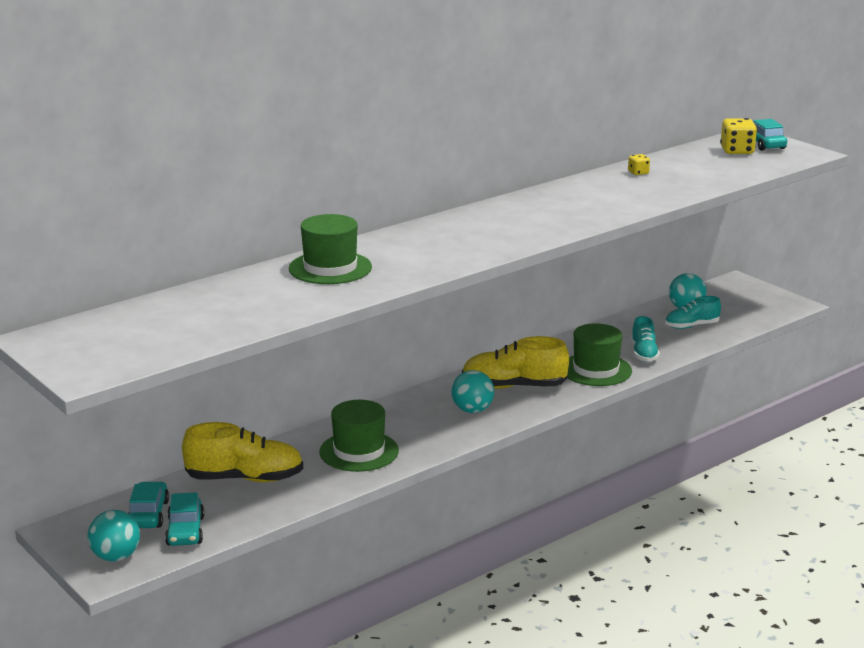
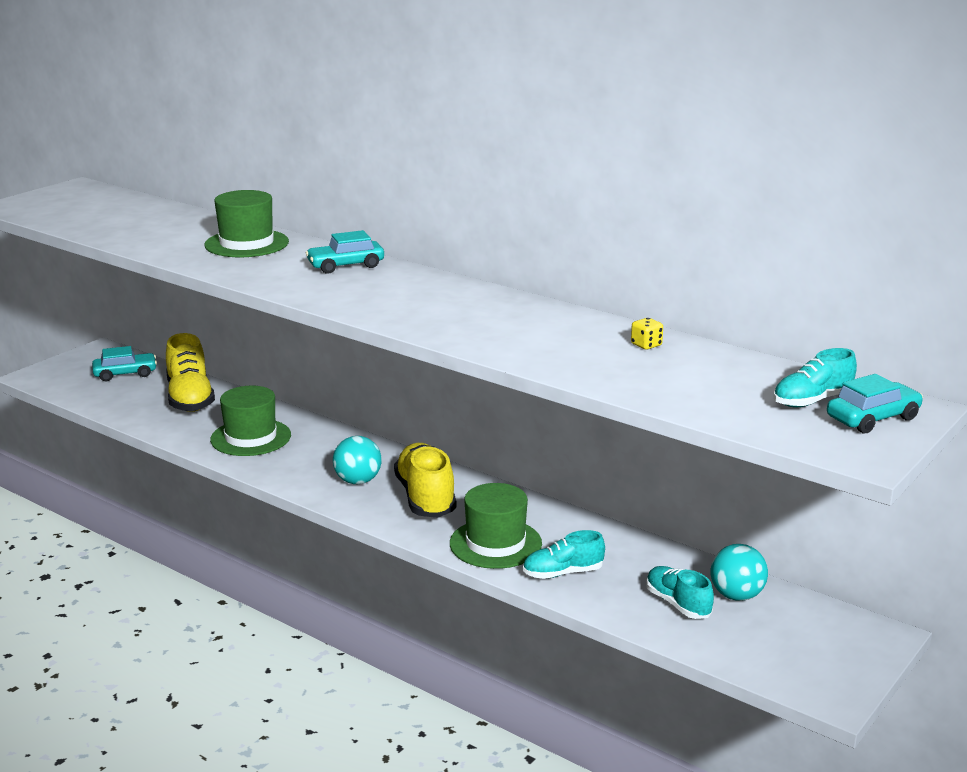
camera: 75 degrees right, 0 degrees up
turquoise ball [87,510,140,561] -> none
turquoise car [165,492,205,546] -> turquoise car moved to [306,230,384,274]
yellow dice [720,118,757,154] -> turquoise shoe [773,348,857,407]

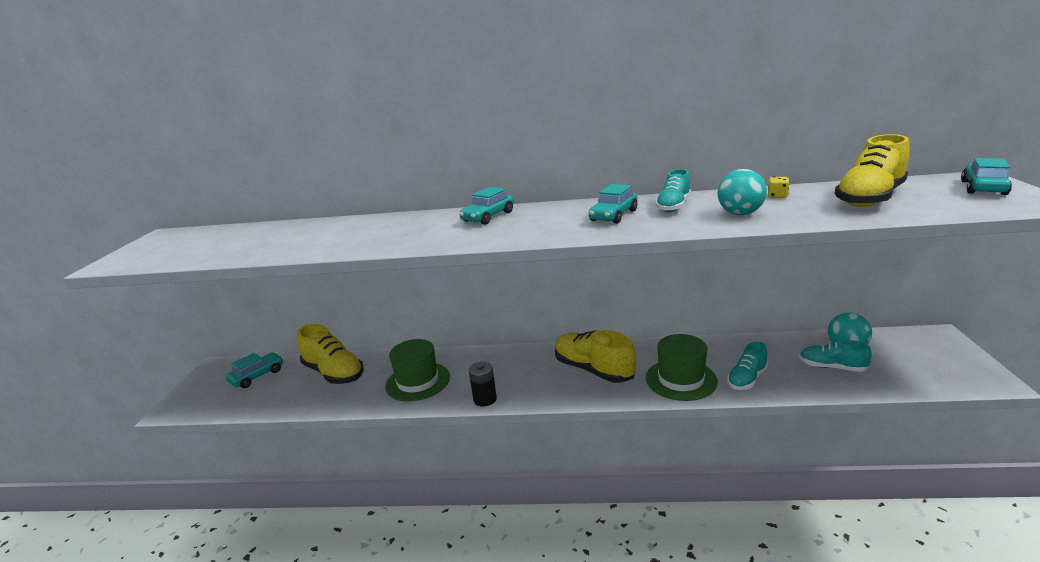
camera: 30 degrees left, 0 degrees up
green hat [204,190,289,257] -> none
turquoise ball [333,436,382,484] -> turquoise ball moved to [718,169,767,215]
turquoise shoe [773,348,857,407] -> turquoise shoe moved to [655,169,691,212]
none -> black battery [469,362,497,407]
none -> turquoise car [589,184,638,224]
none -> yellow shoe [835,134,910,207]

